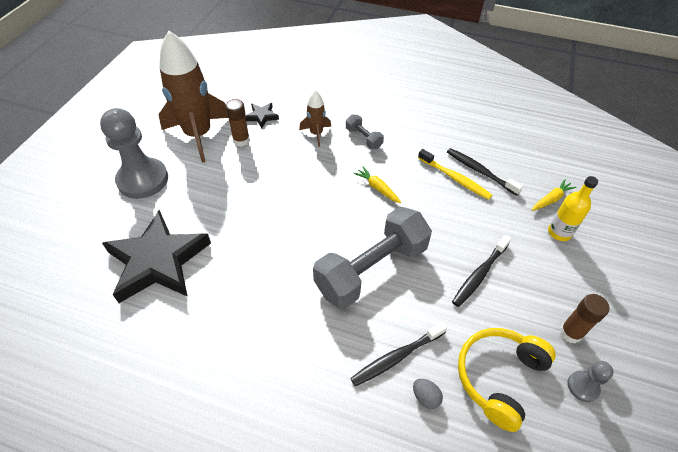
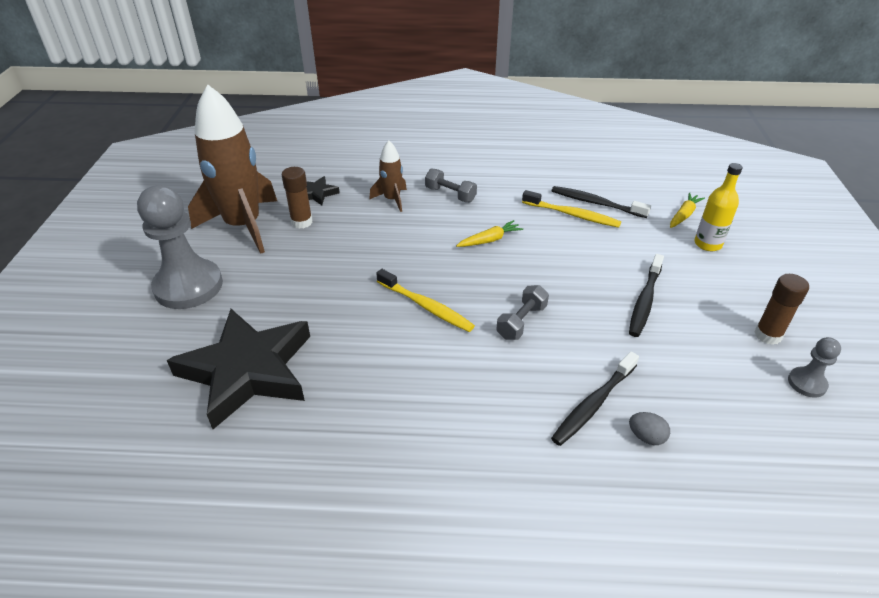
camera: 15 degrees left, 10 degrees down
grey dumbbell [313,207,432,309] -> grey dumbbell [496,285,549,340], size x0.44
yellow carrot [353,167,401,203] -> yellow carrot turned 120 degrees clockwise [456,220,523,247]
yellow headphones [458,328,556,432] -> none
none -> yellow toothbrush [376,269,475,332]

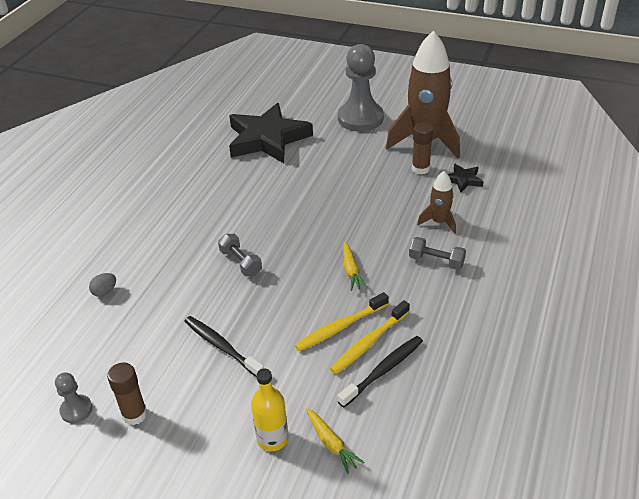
camera: 110 degrees right, 0 degrees up
yellow toothbrush [376,269,475,332] -> yellow toothbrush moved to [295,292,389,351]
grey dumbbell [425,168,477,202] -> grey dumbbell turned 60 degrees clockwise [409,237,466,270]
black toothbrush [551,352,639,446] -> none

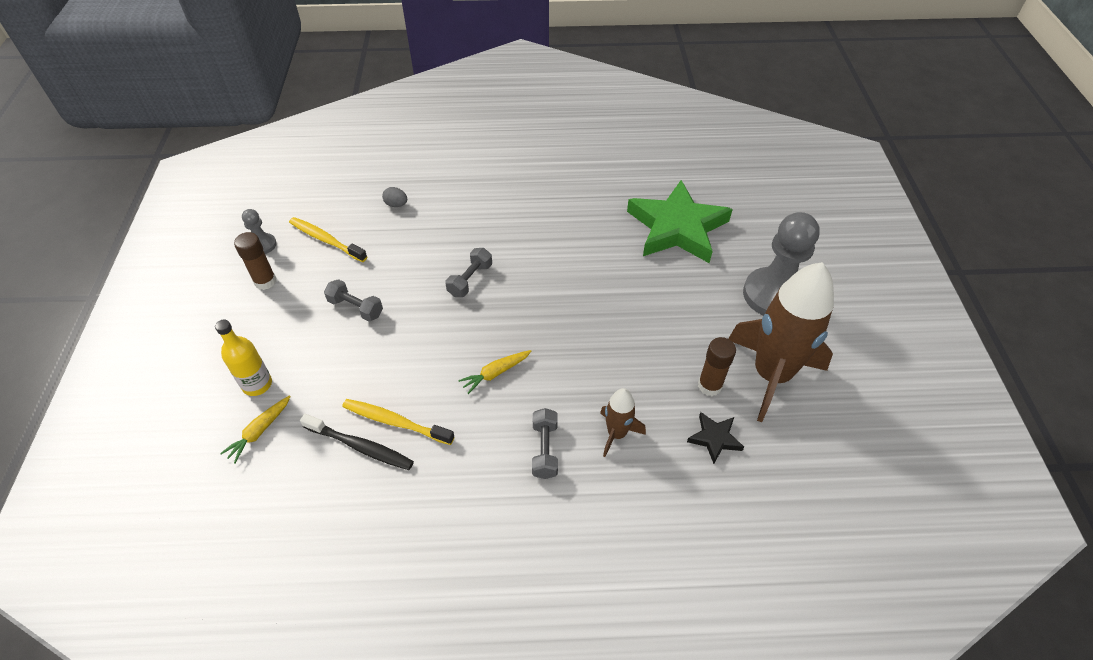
camera: 65 degrees right, 10 degrees up
black toothbrush [184,316,264,377] -> grey dumbbell [324,279,383,321]
black star [229,103,313,163] -> green star [627,180,733,263]
yellow toothbrush [295,292,389,351] -> yellow toothbrush moved to [289,217,367,262]

